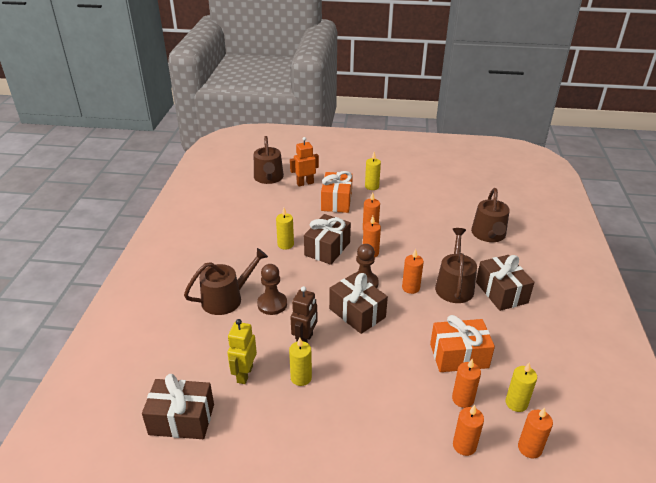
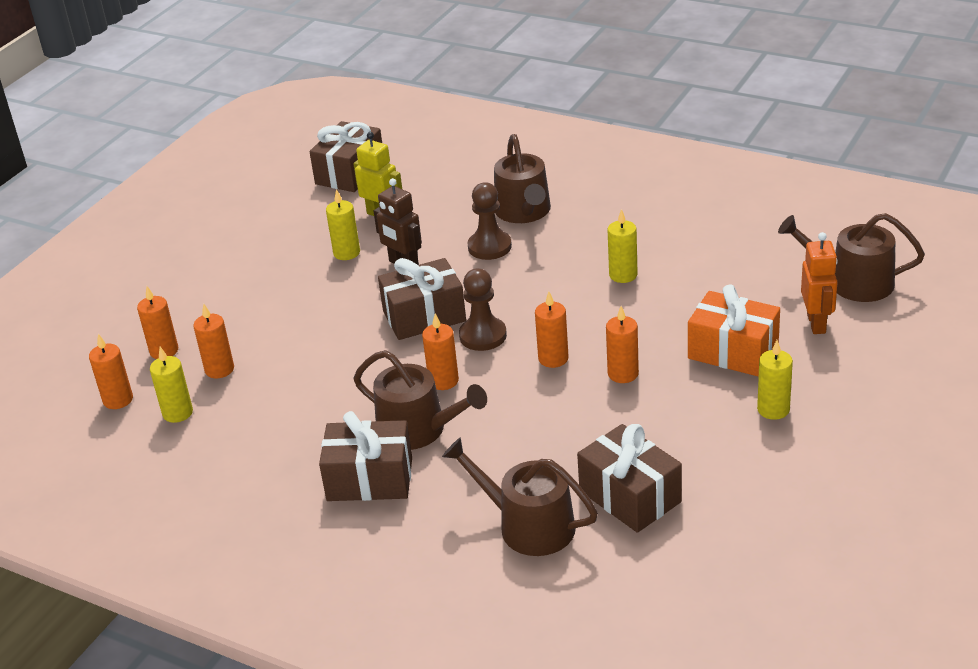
camera: 115 degrees right, 0 degrees up
brown gift [304,214,351,265] -> brown gift moved to [577,424,682,533]
orange gift [430,315,495,372] -> none

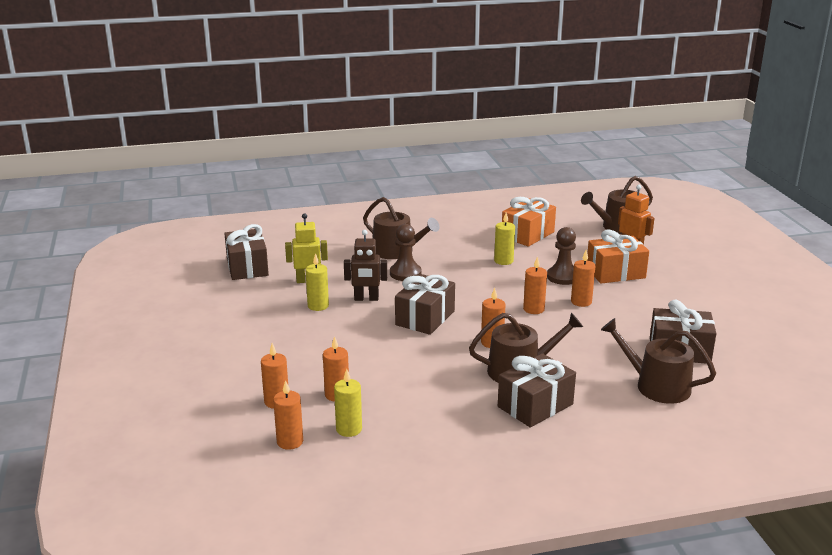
camera: 45 degrees left, 10 degrees down
brown watering can [442,437,598,556] -> brown watering can turned 45 degrees clockwise [601,318,716,404]
brown pawn [459,268,507,351] -> brown pawn moved to [547,227,576,285]
yellow candle [757,340,793,420] -> none
none -> orange gift [502,197,556,247]

